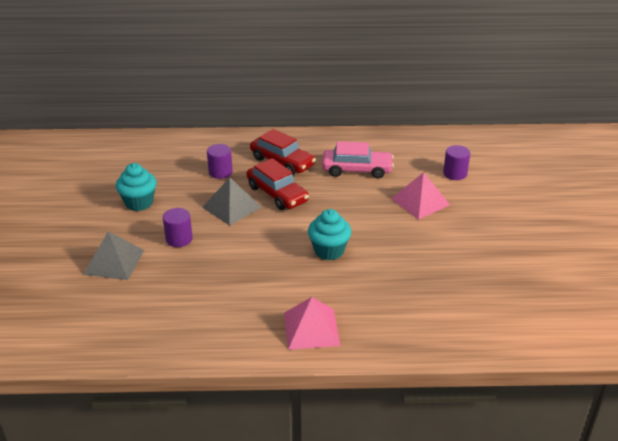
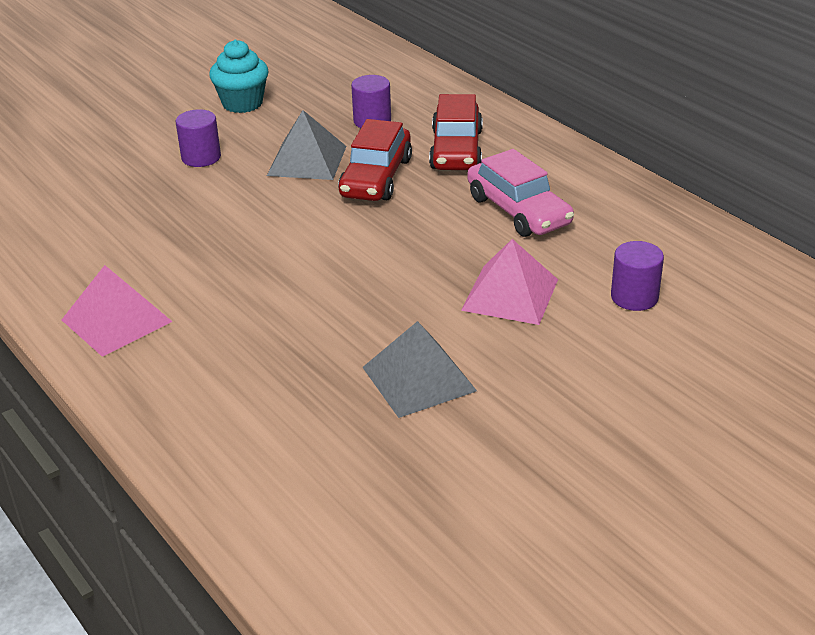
camera: 55 degrees right, 0 degrees up
grey pyramid [83,231,144,280] -> grey pyramid moved to [362,321,477,418]
turquoise cupcake [308,209,352,260] -> none

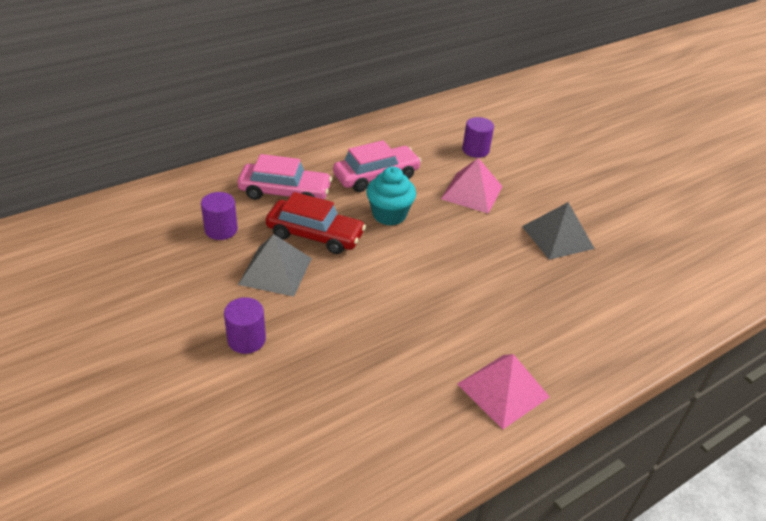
camera: 90 degrees left, 5 degrees up
turquoise cupcake [209,39,269,113] -> turquoise cupcake moved to [366,167,416,226]
red car [429,94,483,170] -> pink car [238,154,332,200]

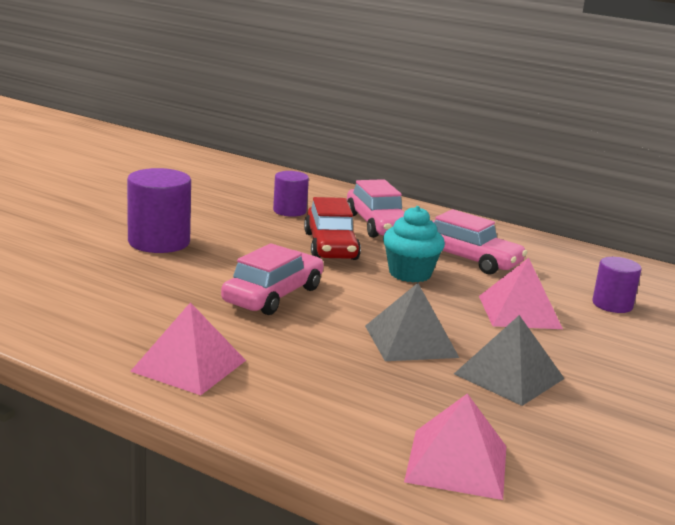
camera: 65 degrees right, 20 degrees down
purple cylinder [224,297,266,354] -> purple cylinder [127,168,191,253], size x1.63
grey pyramid [238,234,312,297] -> grey pyramid moved to [365,283,459,361]
none -> pink car [221,243,324,315]
none -> pink pyramid [404,393,506,500]

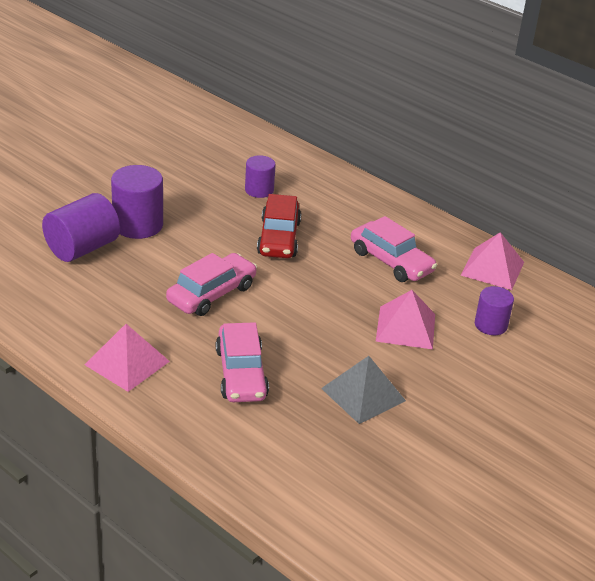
camera: 10 degrees right, 15 degrees up
pink car [347,179,405,238] -> pink car moved to [216,322,269,402]
grey pyramid [365,283,459,361] -> none
turquoise cupcake [383,206,445,282] -> none
pink pyramid [404,393,506,500] -> pink pyramid moved to [461,232,524,290]
none -> purple cylinder [42,193,120,262]

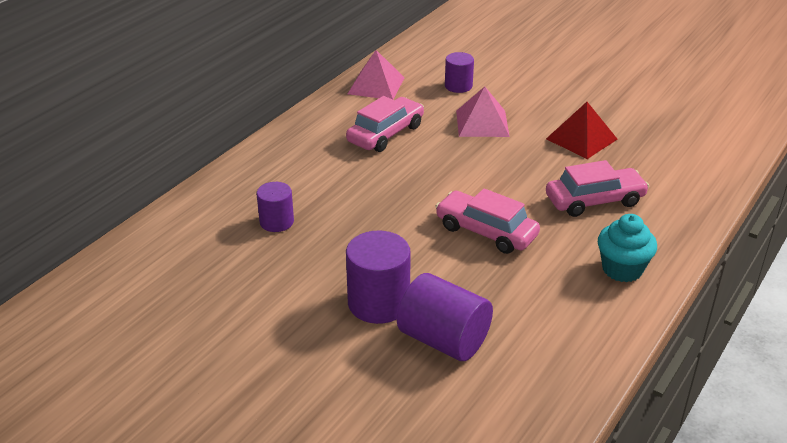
camera: 95 degrees left, 0 degrees up
pink pyramid [84,324,170,392] -> turquoise cupcake [598,214,657,282]
red car [257,194,301,258] -> none
grey pyramid [321,356,406,424] -> red pyramid [546,102,618,159]

